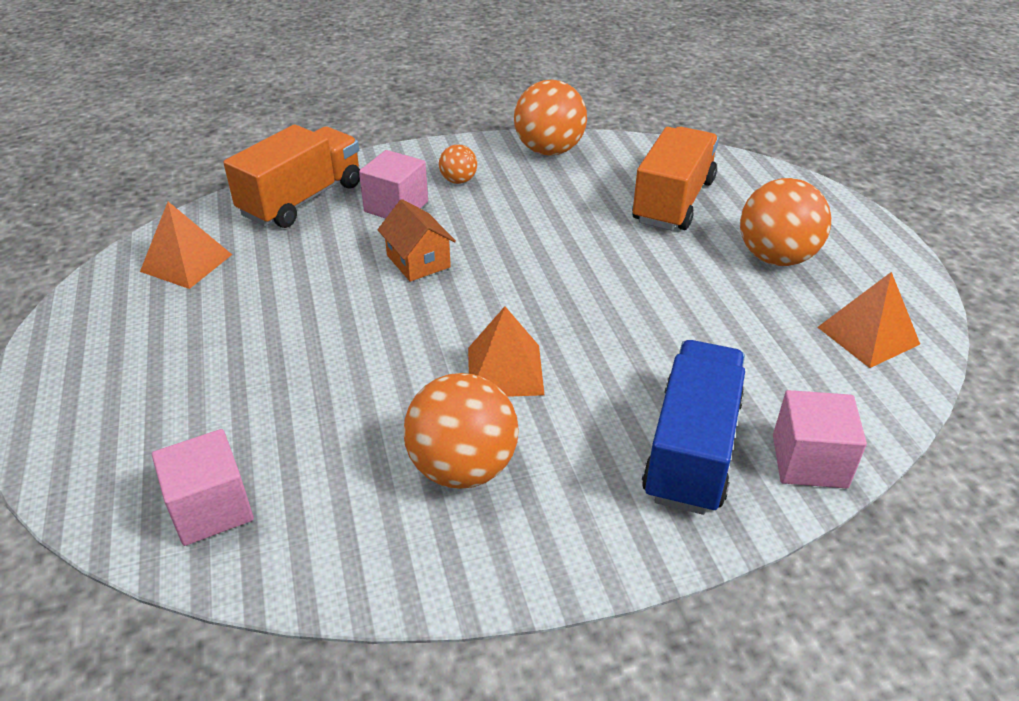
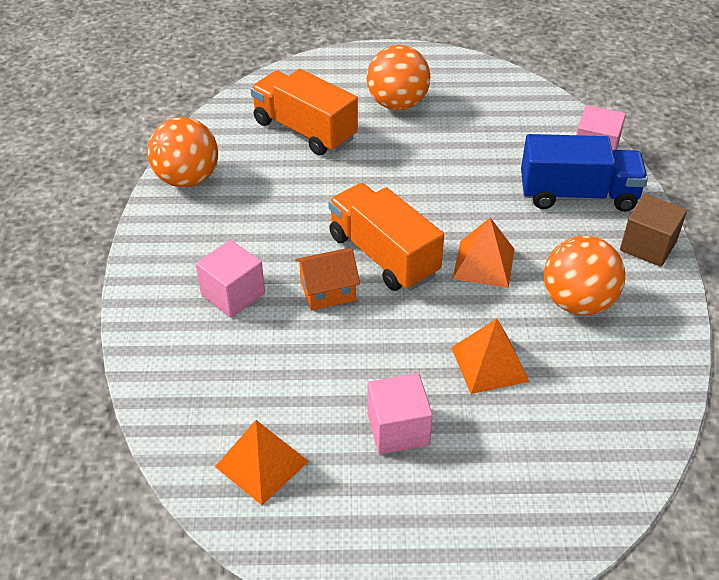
camera: 75 degrees left, 5 degrees up
pink cube [152,429,254,546] -> pink cube moved to [367,373,433,454]
orange truck [223,124,360,228] -> orange truck moved to [328,183,444,291]
orange ball [439,144,477,184] -> none
blue truck [642,340,745,515] -> blue truck turned 150 degrees clockwise [521,134,648,212]
orange pyramid [818,272,920,368] -> orange pyramid moved to [451,319,529,394]
none -> brown cube [620,194,687,267]

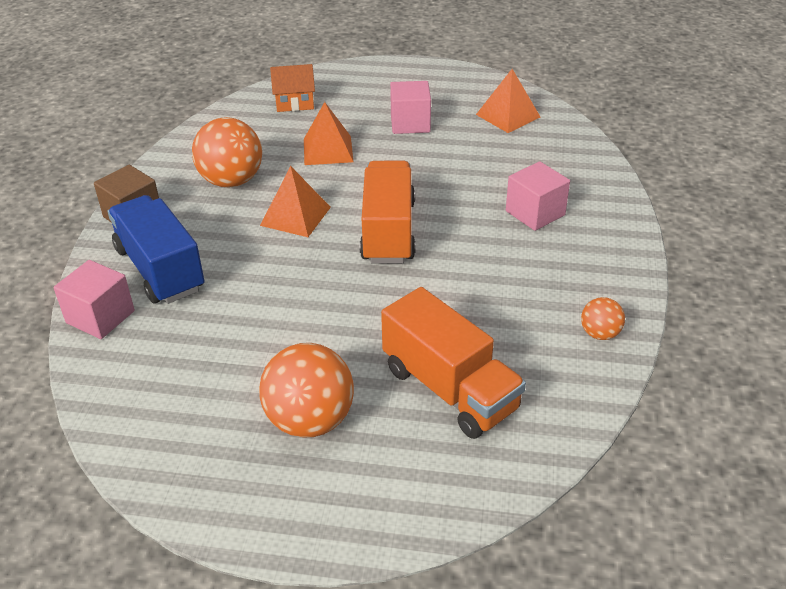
camera: 170 degrees left, 5 degrees down
orange ball [147,117,218,188] -> orange ball [581,297,625,340], size x0.51
orange house [295,249,360,310] -> orange house moved to [270,64,315,112]
orange truck [328,183,444,291] -> orange truck turned 150 degrees counterclockwise [360,161,416,263]
blue truck [521,134,648,212] -> blue truck turned 45 degrees clockwise [108,195,205,304]

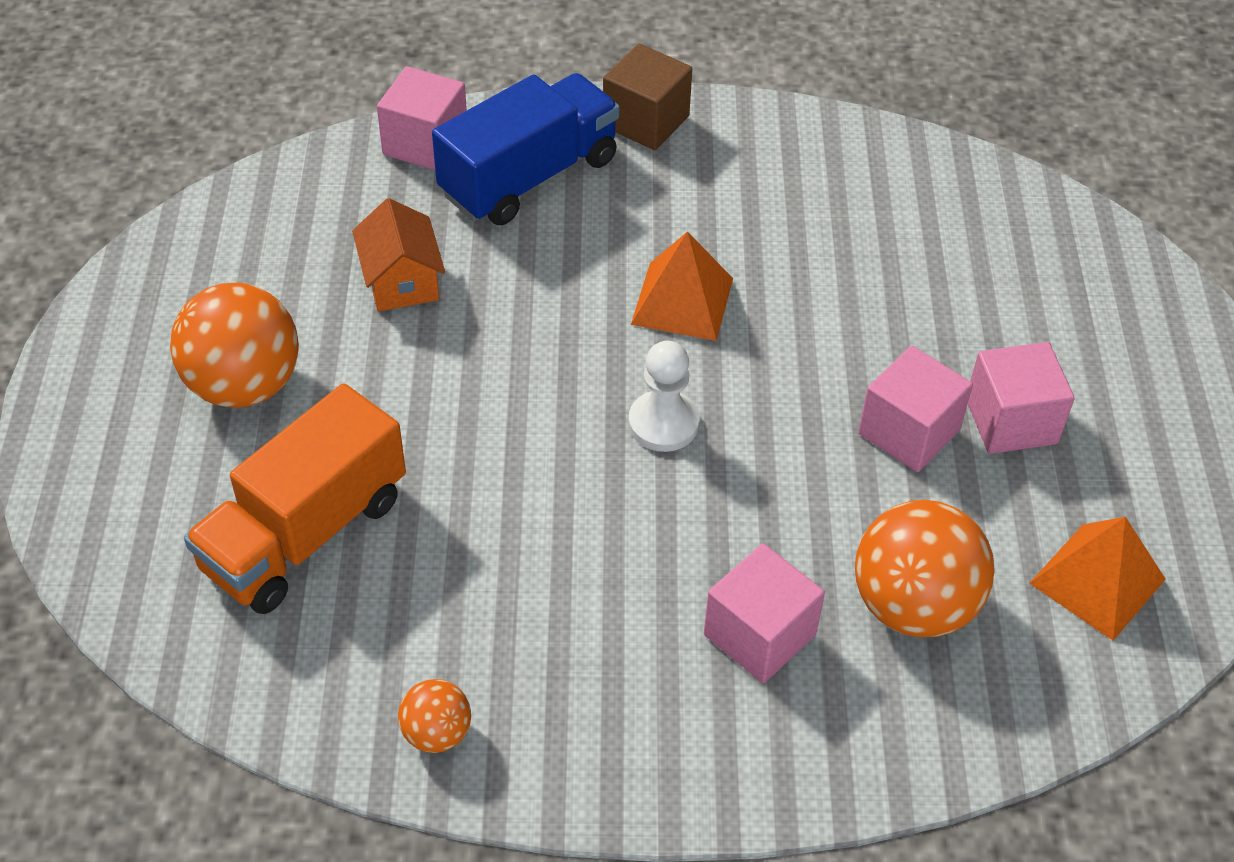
camera: 80 degrees right, 10 degrees up
orange ball [192,117,262,187] -> orange ball moved to [855,500,995,637]
orange house [270,64,315,112] -> orange house moved to [352,198,445,312]
orange pyramid [304,102,353,165] -> none
orange truck [360,161,416,263] -> white pawn [628,341,699,452]
none -> pink cube [859,346,973,472]

